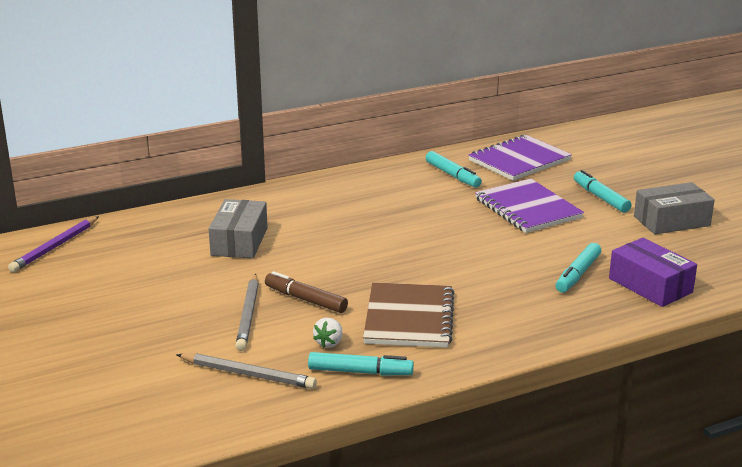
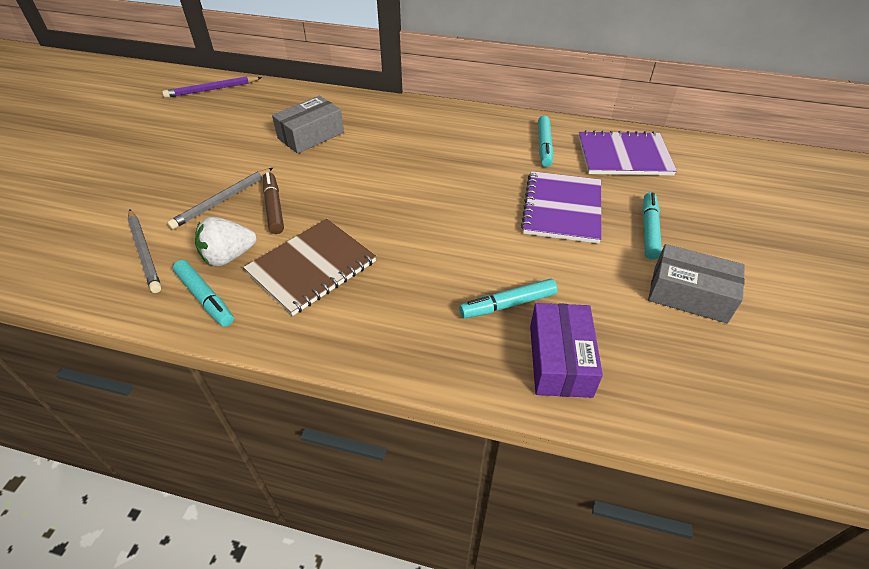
camera: 40 degrees right, 20 degrees up
white strawberry [313,318,342,348] -> white strawberry [195,217,256,267], size x1.72

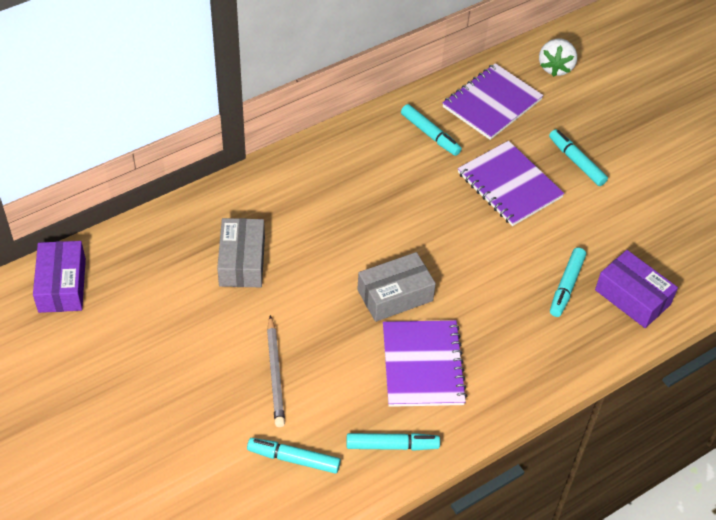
camera: 50 degrees left, 5 degrees up
grey pencil [128,209,162,293] -> turquoise marker [247,438,341,474]
purple pencil [162,76,262,98] -> purple box [33,241,86,313]
white strawberry [195,217,256,267] -> white strawberry moved to [539,38,577,77]
brown notebook [243,219,376,316] -> purple notebook [383,320,467,407]
brown marker [263,172,284,234] -> none
grey box [648,244,745,323] -> grey box moved to [357,252,436,322]

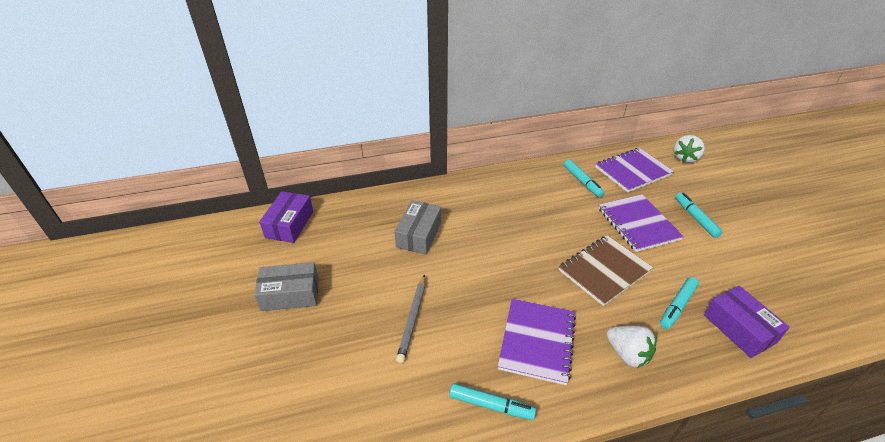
camera: 20 degrees right, 10 degrees down
turquoise marker [247,438,341,474] -> none
grey box [357,252,436,322] -> grey box moved to [254,262,319,311]
none -> brown notebook [559,235,653,306]
none -> white strawberry [606,325,657,368]

